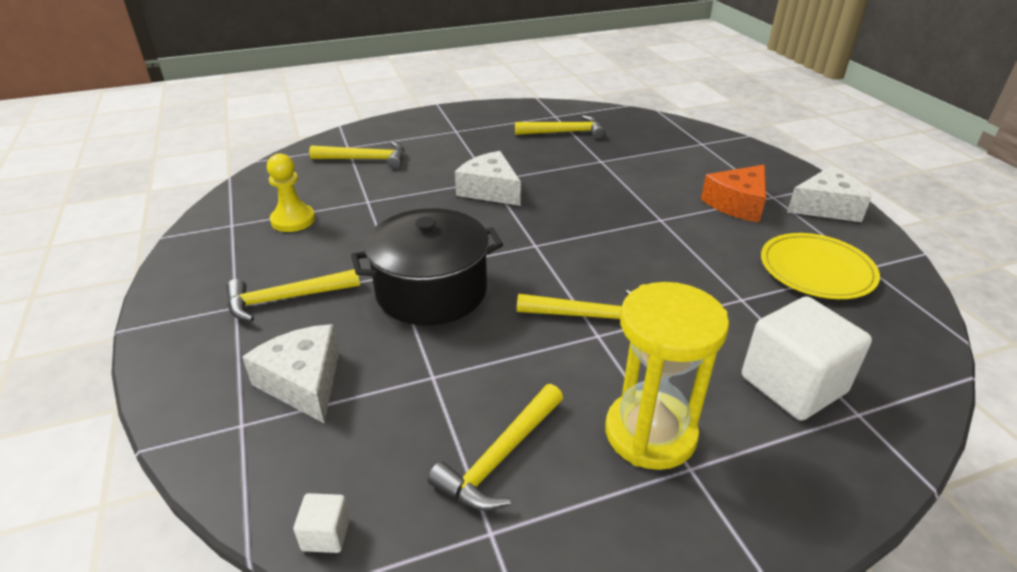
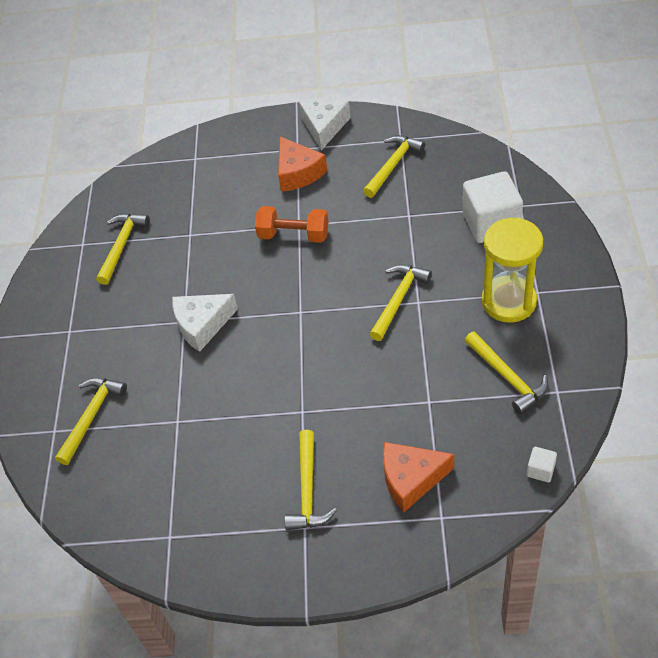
camera: 65 degrees left, 15 degrees up
white cheese [242,324,339,423] -> orange cheese [383,442,454,512]
yellow pawn [267,153,315,232] -> none
black pot [351,208,503,325] -> none
yellow plate [761,233,880,299] -> yellow hammer [363,135,425,198]
none -> orange dumbbell [255,206,329,243]

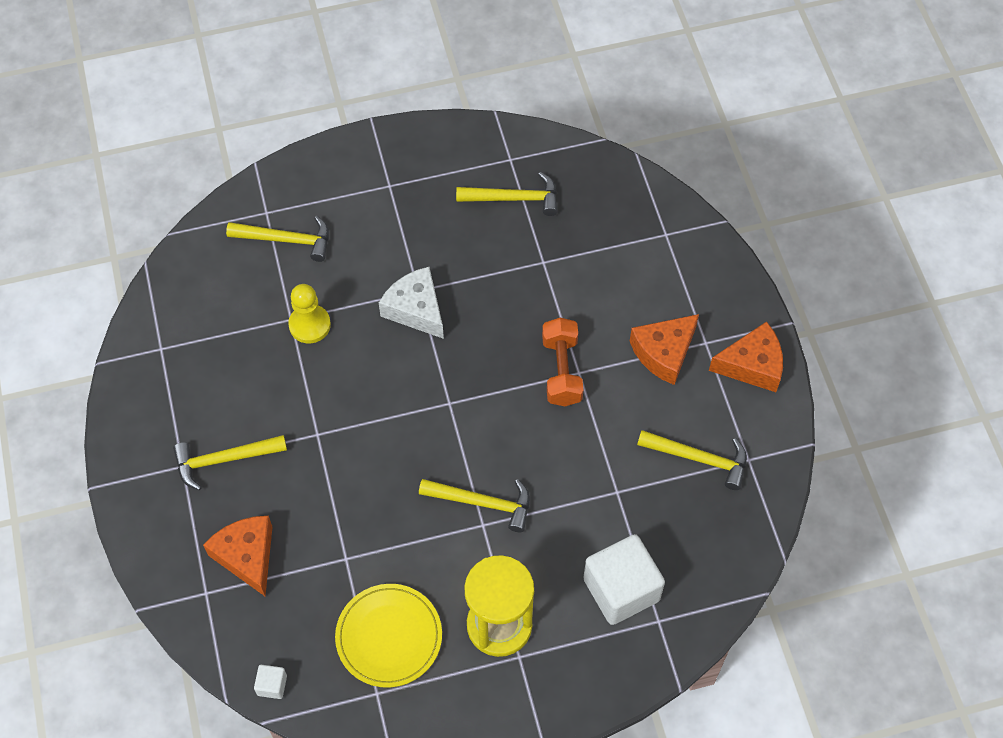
camera: 70 degrees right, 10 degrees up
white cheese [299,97,351,151] -> orange cheese [709,322,783,392]
yellow hammer [464,331,548,414] -> yellow plate [335,584,442,688]
none -> yellow pawn [288,284,331,343]

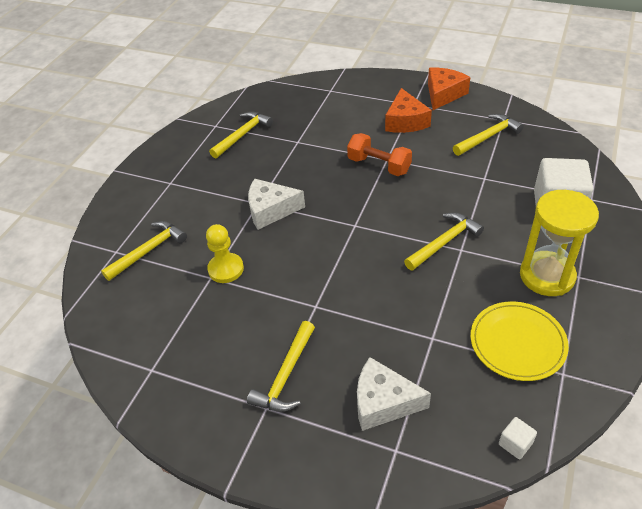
camera: 50 degrees left, 15 degrees down
orange cheese [203,516,272,596] -> white cheese [357,357,431,431]

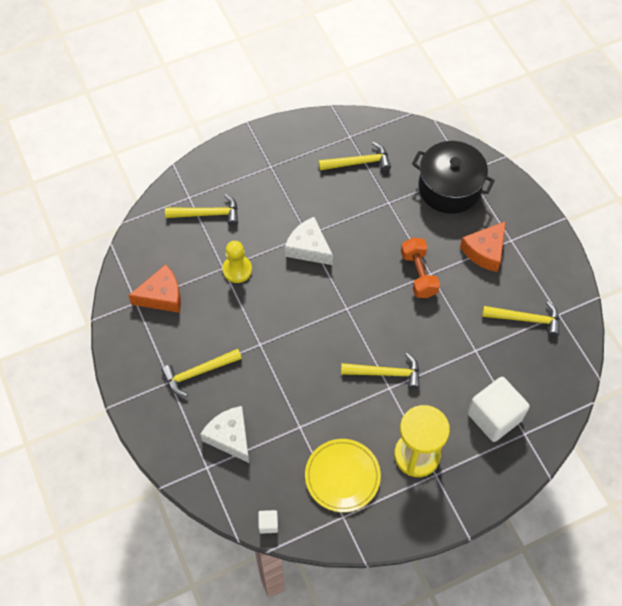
camera: 40 degrees right, 15 degrees up
orange cheese [428,68,470,110] -> orange cheese moved to [128,264,181,313]
none -> black pot [412,141,495,214]

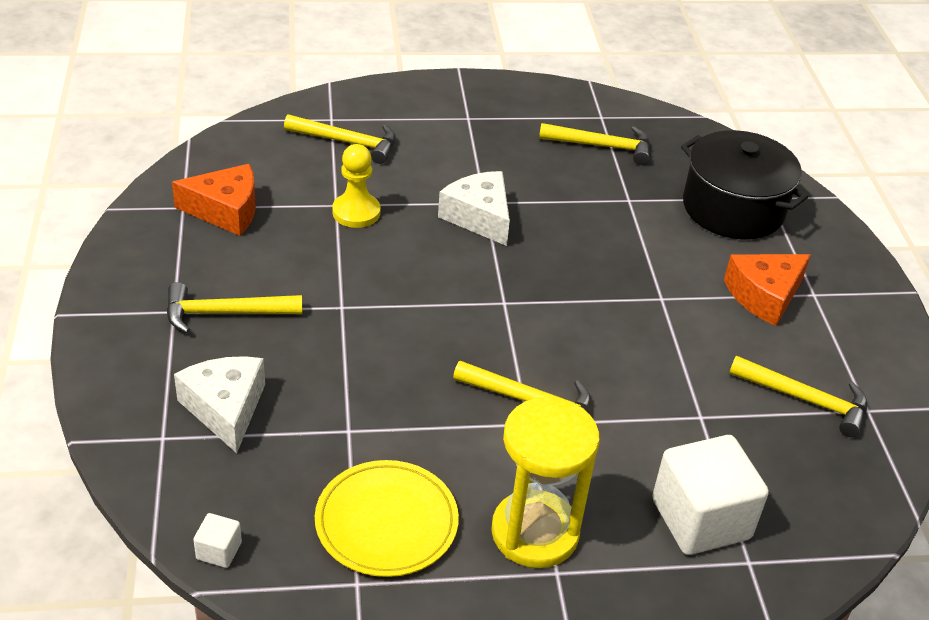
camera: 15 degrees right, 20 degrees down
orange dumbbell [401,238,440,298] -> none

